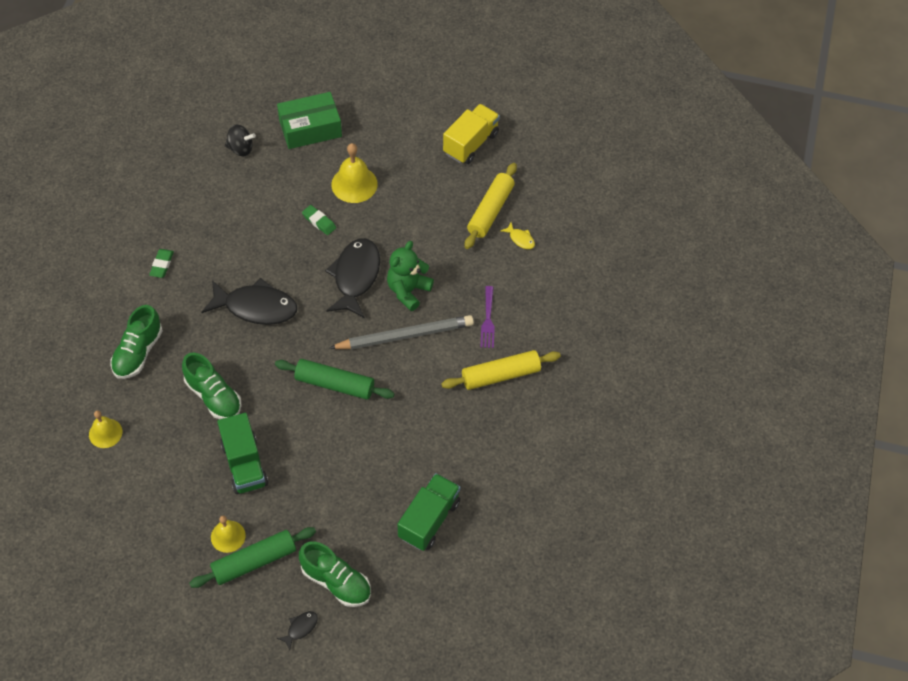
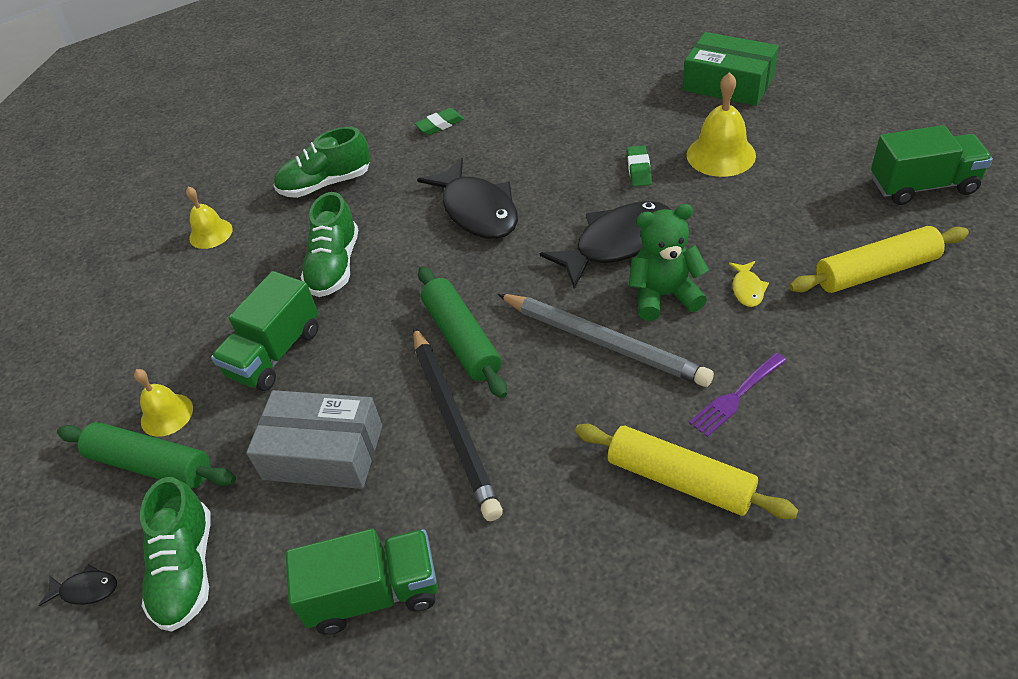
camera: 55 degrees right, 10 degrees down
black spinning top [225,124,256,156] -> none
yellow truck [443,104,500,164] -> green truck [871,125,993,205]
yellow fish [500,223,535,249] -> yellow fish moved to [729,261,769,307]
none -> grey box [246,390,382,489]
none -> black pencil [413,327,503,521]

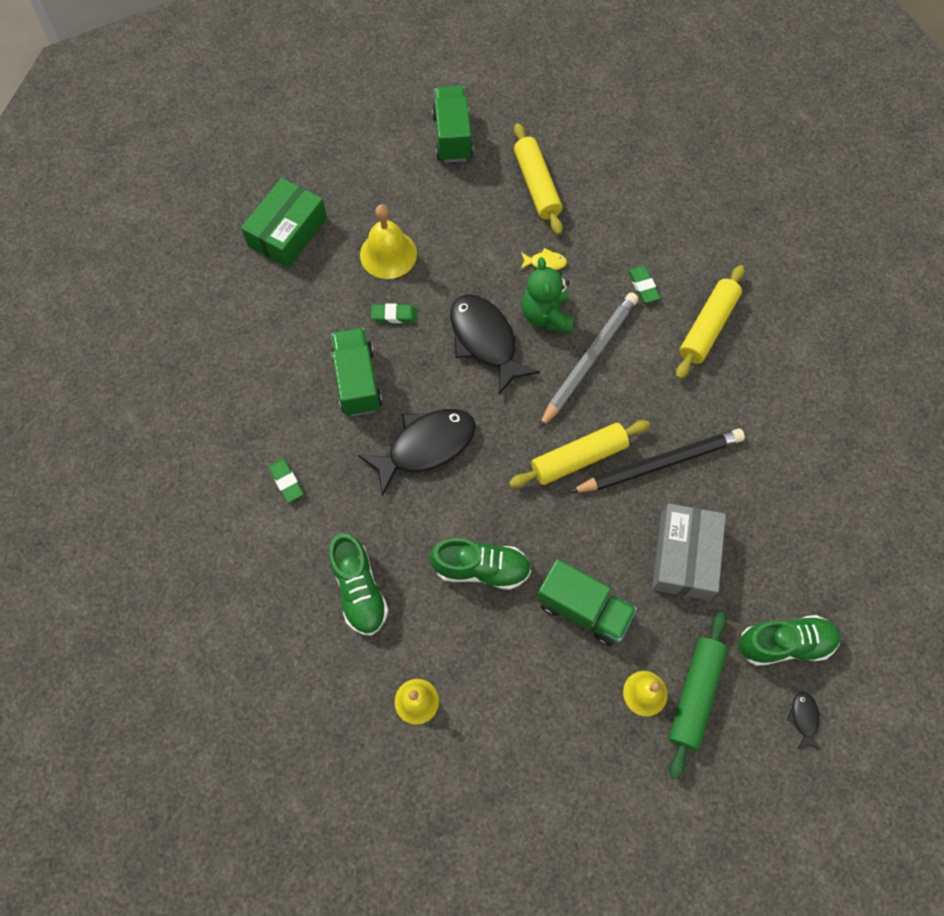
camera: 95 degrees left, 20 degrees up
green truck [286,529,438,635] -> green truck moved to [331,328,382,416]
green rolling pin [418,266,507,398] -> yellow rolling pin [509,420,650,488]
purple fork [689,353,787,437] -> green eraser [628,266,660,303]

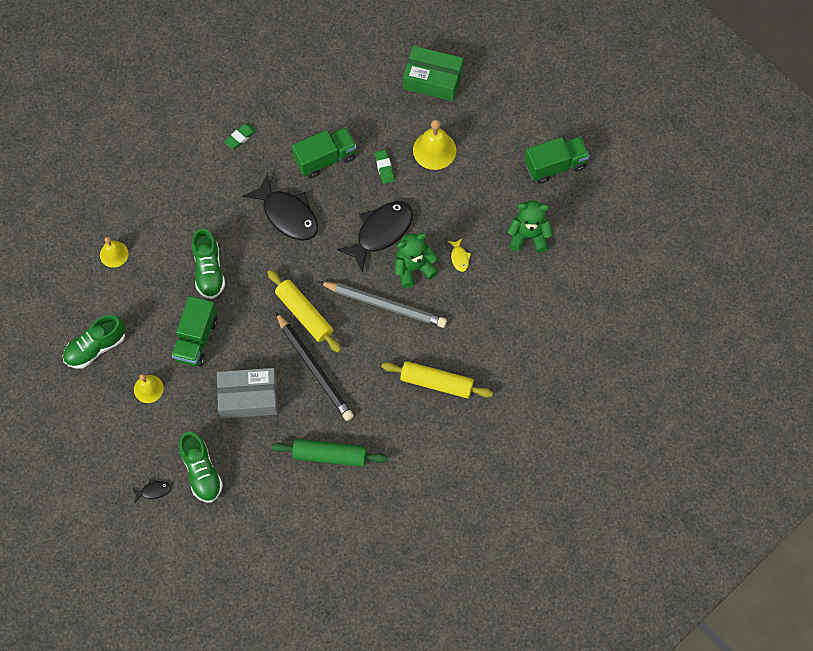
camera: 75 degrees right, 0 degrees up
green shoe [329,533,389,636] -> green shoe moved to [63,315,126,369]
yellow rolling pin [514,123,563,235] -> green teddy bear [507,200,553,253]
green eraser [628,266,660,303] -> none
green rolling pin [669,612,728,779] -> green rolling pin moved to [272,439,388,467]

